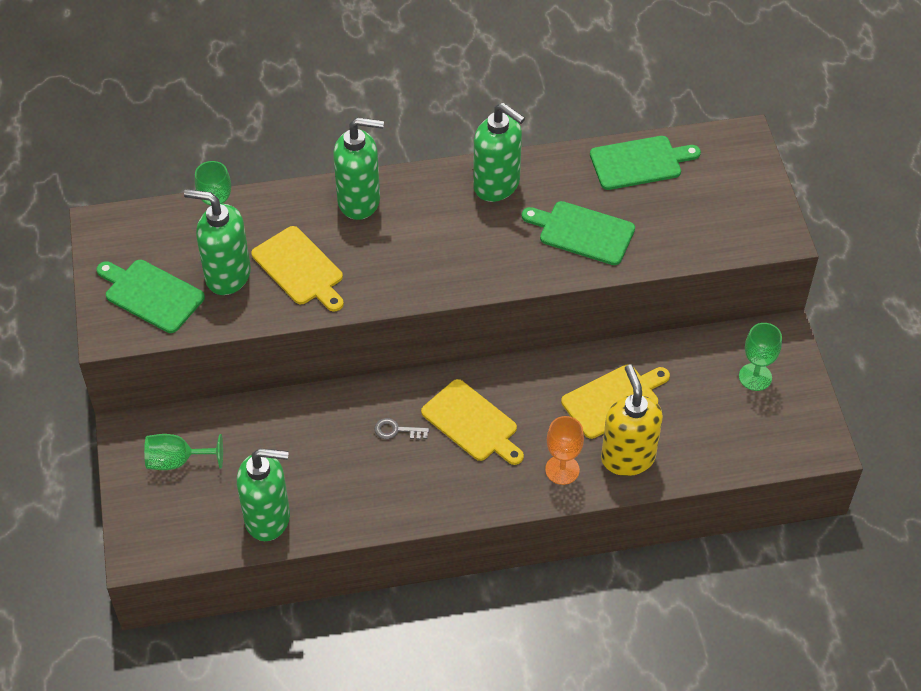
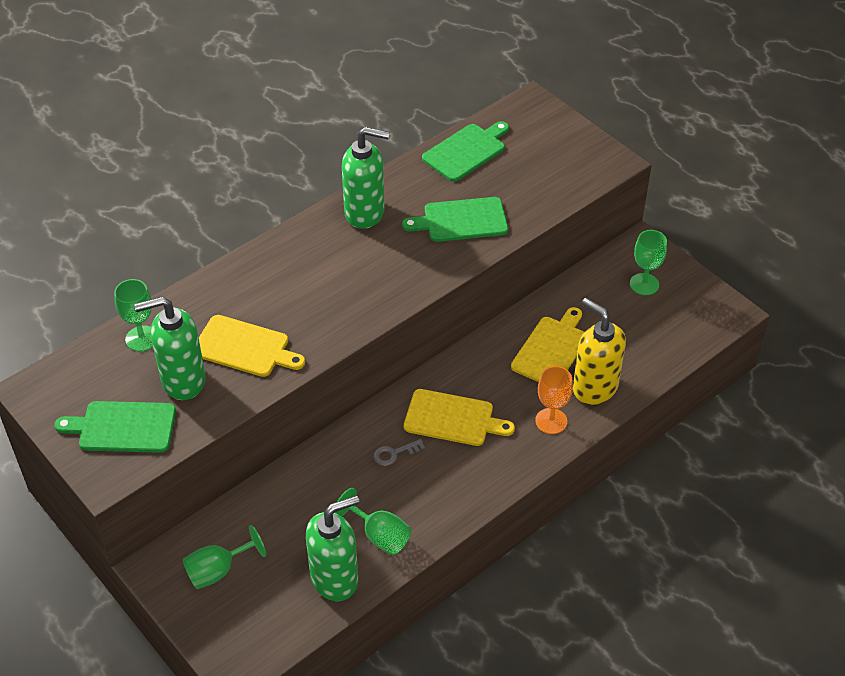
camera: 30 degrees left, 5 degrees down
green soap dispenser [333,117,384,220] -> none
none -> green goblet [334,488,411,555]

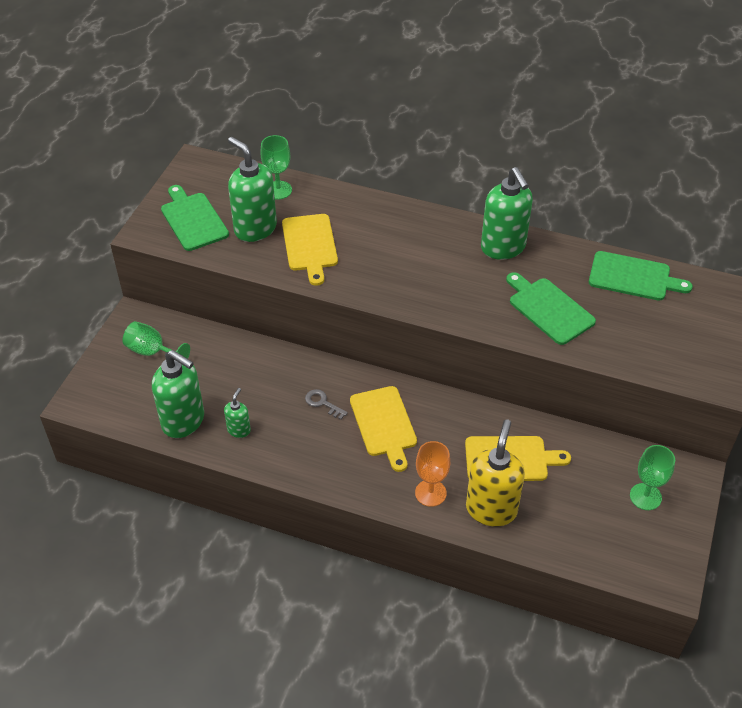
camera: 60 degrees right, 0 degrees up
green goblet [334,488,411,555] -> green soap dispenser [224,388,251,438]

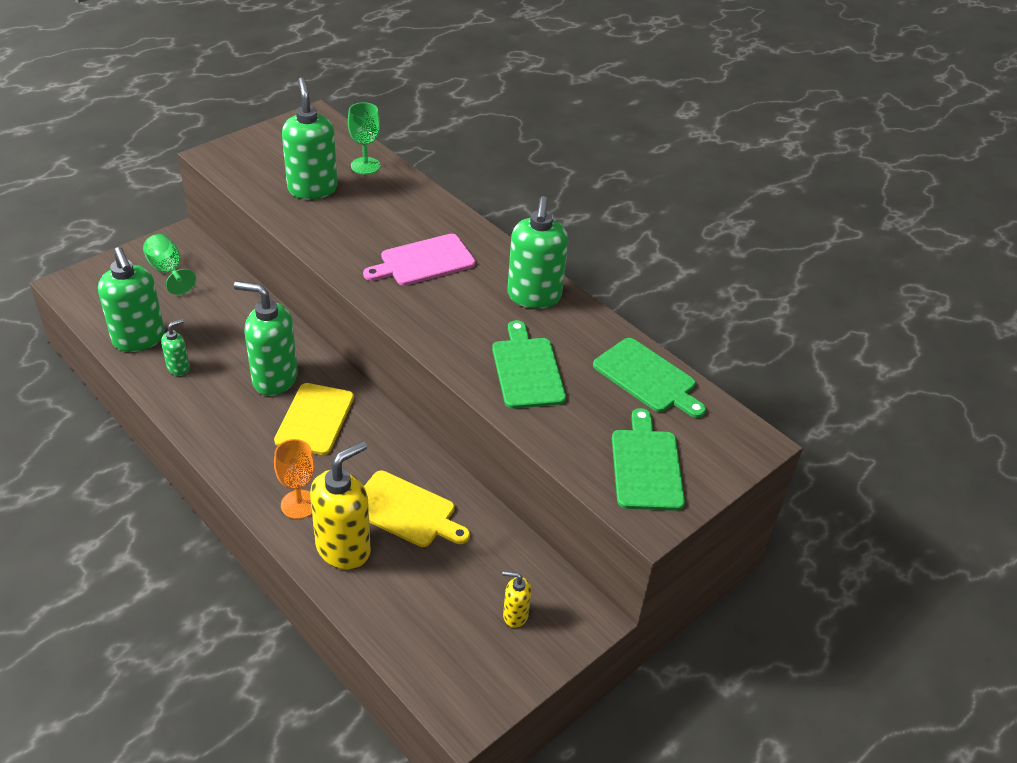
camera: 25 degrees right, 5 degrees down
green cutting board [161,185,229,251] -> green cutting board moved to [612,408,685,511]
yellow cutting board [282,214,338,286] -> none
grey key [305,389,348,420] -> green soap dispenser [234,281,298,396]
green goblet [630,445,675,510] -> yellow soap dispenser [502,571,531,628]
none -> pink cutting board [363,234,476,286]

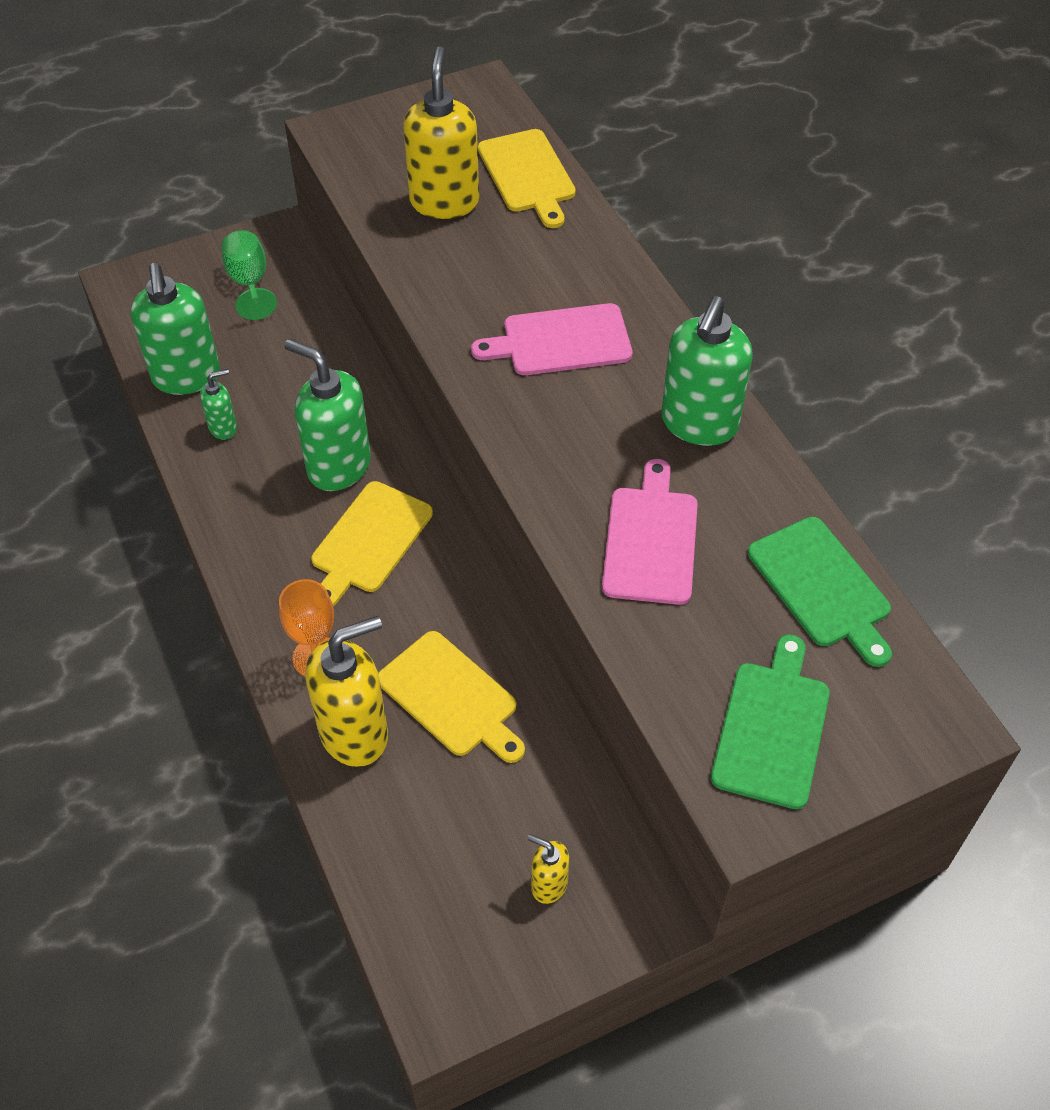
camera: 20 degrees right, 10 degrees up
green soap dispenser [282,78,337,199] -> yellow soap dispenser [403,46,479,219]
green goblet [348,102,380,175] -> yellow cutting board [478,129,576,228]
green cutting board [492,320,566,409] -> pink cutting board [602,459,698,605]

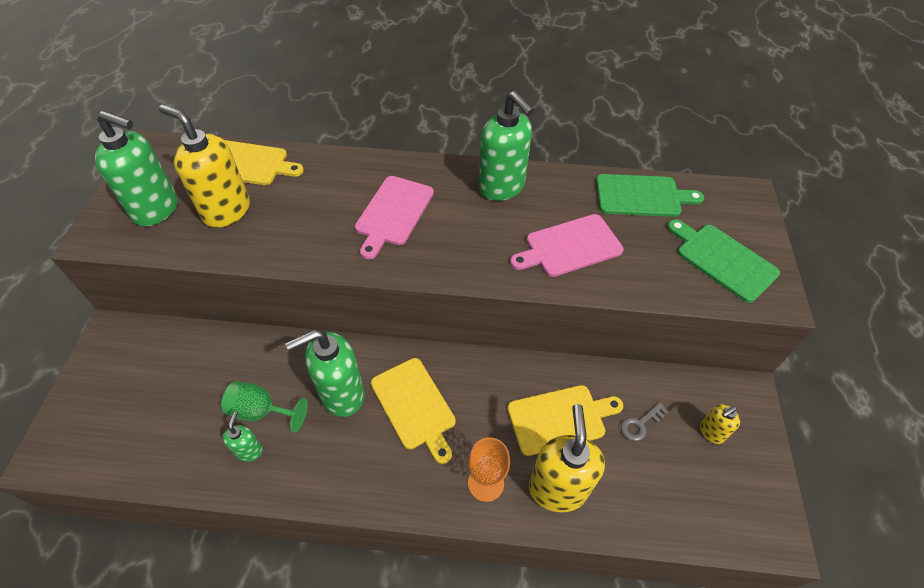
camera: 60 degrees left, 0 degrees up
green soap dispenser [131,263,220,395] -> green soap dispenser moved to [95,111,178,226]
green goblet [221,230,277,320] -> green goblet moved to [221,381,308,433]
pink cutting board [602,459,698,605] -> pink cutting board turned 60 degrees counterclockwise [510,214,624,277]
none -> grey key [621,403,669,441]

